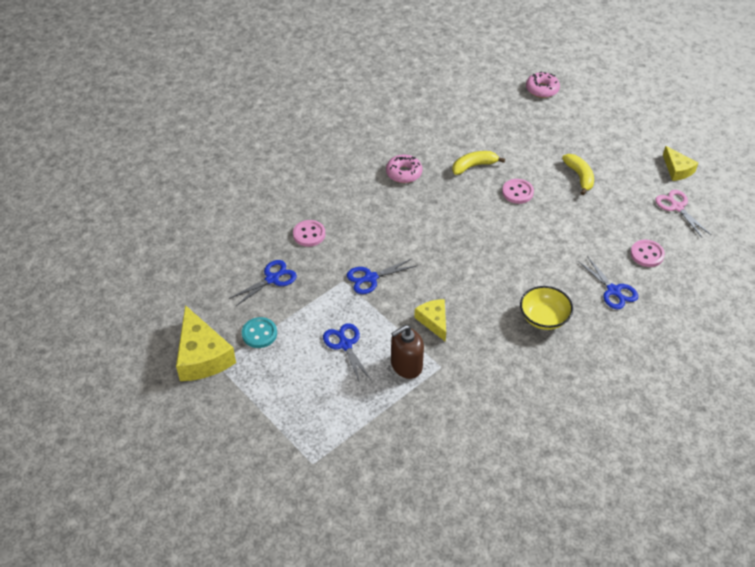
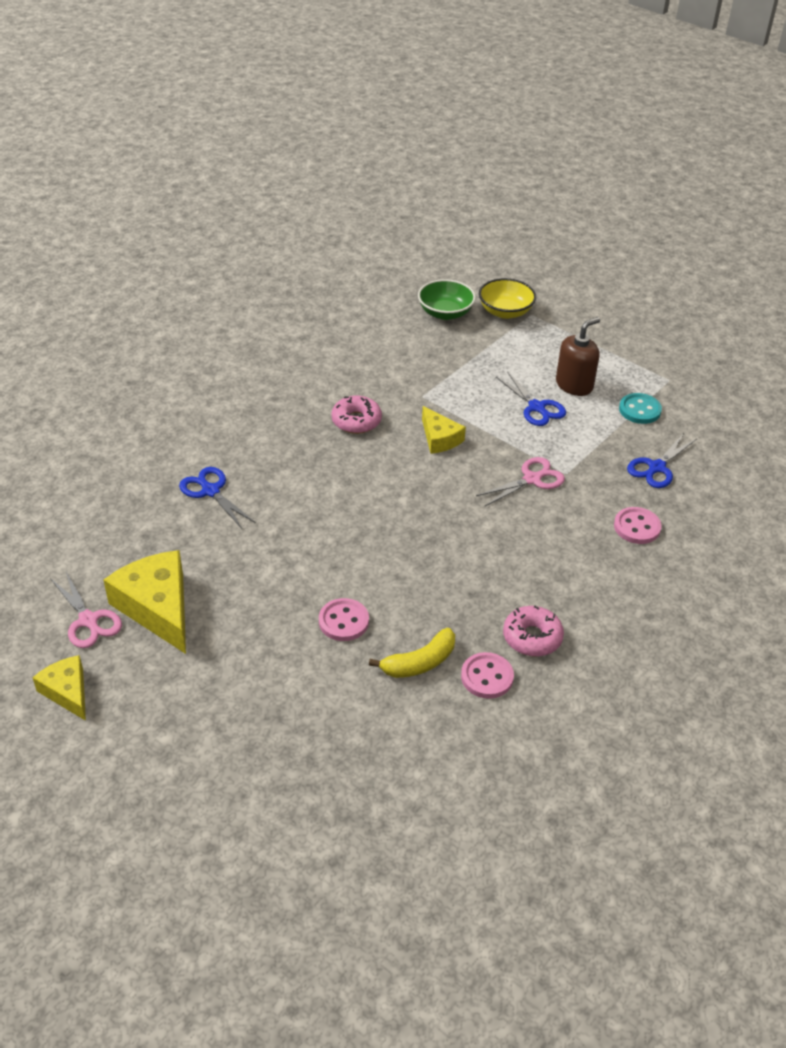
camera: 170 degrees right, 5 degrees down
yellow cheese [176,305,236,381] -> yellow cheese moved to [104,550,186,654]
blue scissors [347,259,416,294] -> pink scissors [476,457,565,506]
brown soap dispenser [391,325,424,379] -> brown soap dispenser moved to [556,317,600,396]
yellow bowl [520,286,573,330] -> yellow bowl moved to [479,278,536,319]
pink donut [526,71,560,98] -> pink donut moved to [331,396,382,434]
yellow banana [562,154,594,195] -> none
pink button [630,240,665,267] -> pink button moved to [461,652,514,699]
none -> green bowl [418,279,476,320]

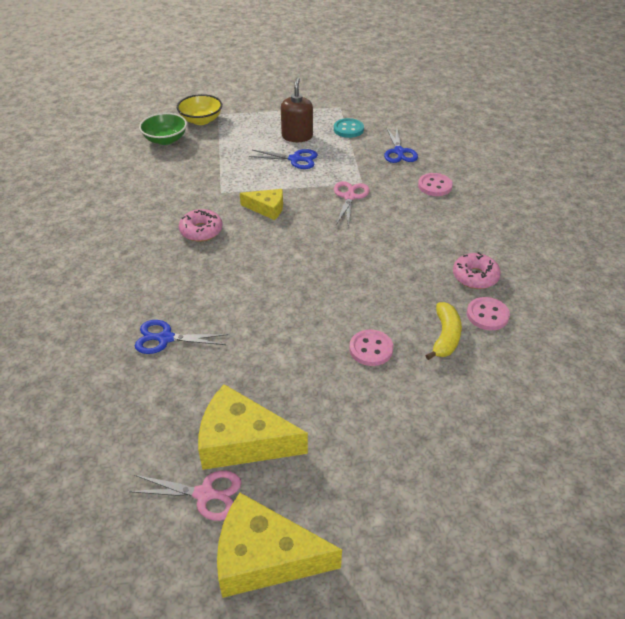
camera: 45 degrees left, 0 degrees up
yellow cheese [33,655,86,721] -> yellow cheese [217,493,342,598], size x1.72

